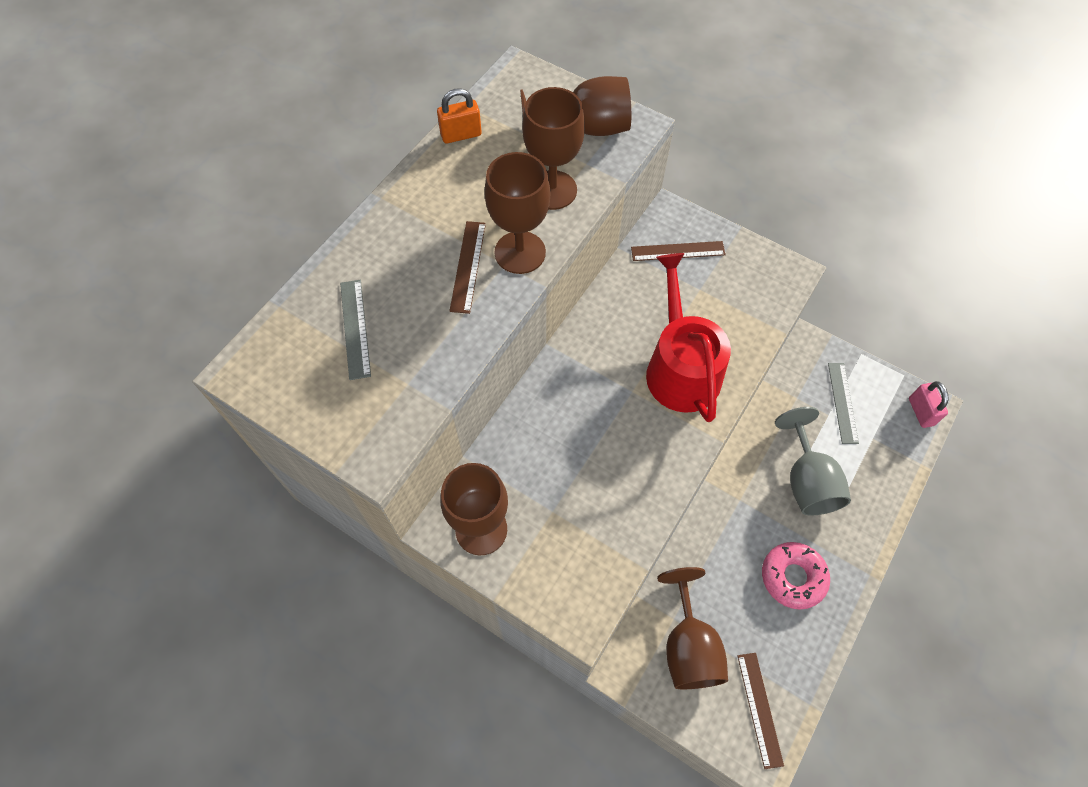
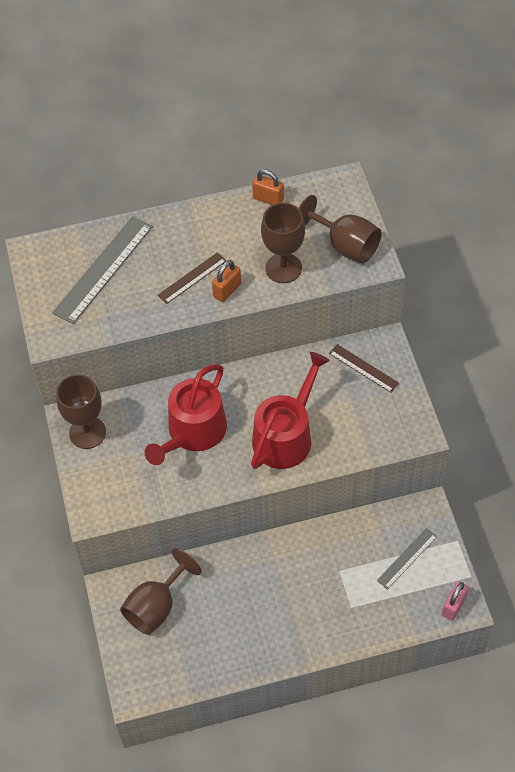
camera: 45 degrees right, 5 degrees down
grey ruler [340,280,371,380] -> grey ruler [52,216,153,324], size x1.79
brown goblet [484,152,550,274] -> orange padlock [212,260,241,302]
brown ruler [737,653,784,769] -> none
pink donut [762,542,830,610] -> none
grey goblet [775,407,851,516] -> none
none -> red watering can [145,364,227,465]

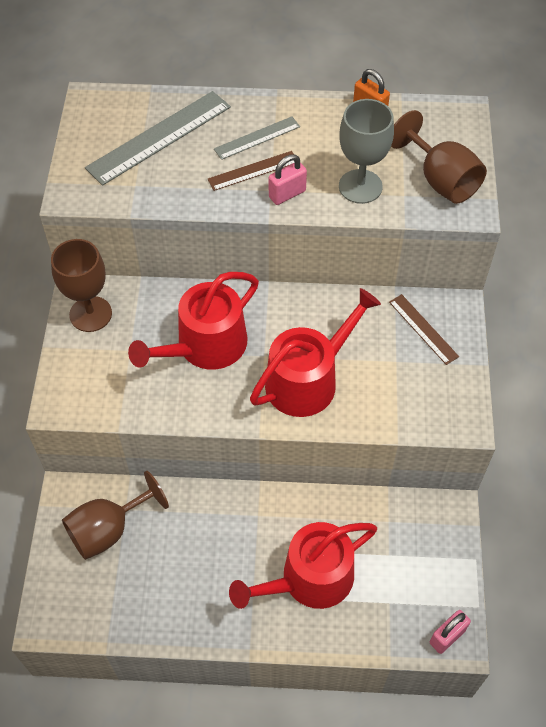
camera: 15 degrees right, 0 degrees up
orange padlock [212,260,241,302] -> pink padlock [269,154,307,205]
brown goblet [261,203,305,283] -> grey goblet [339,99,394,204]
grey ruler [377,528,437,590] -> grey ruler moved to [214,116,300,160]
none -> red watering can [229,522,377,609]

